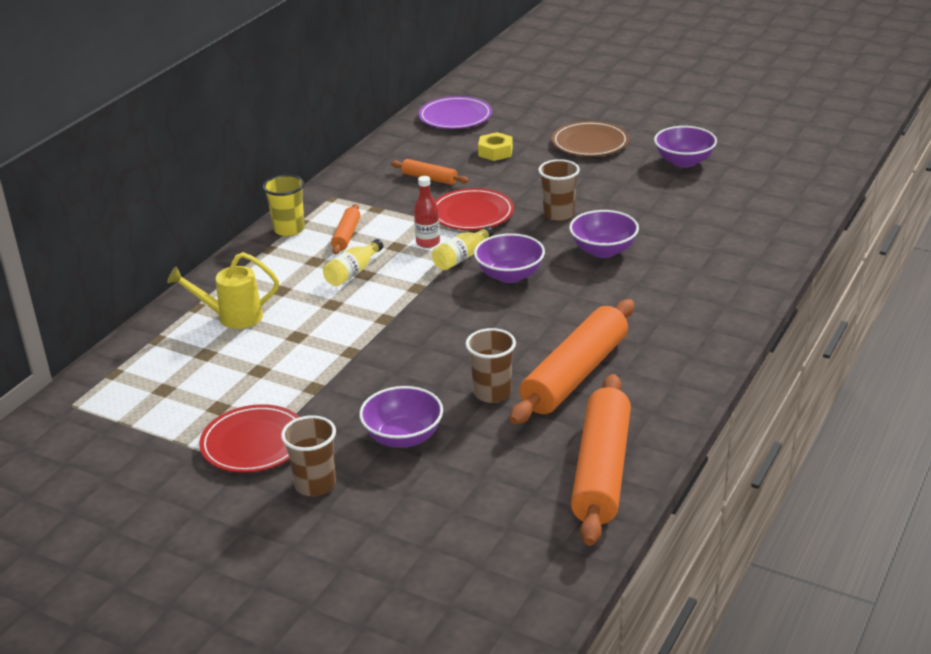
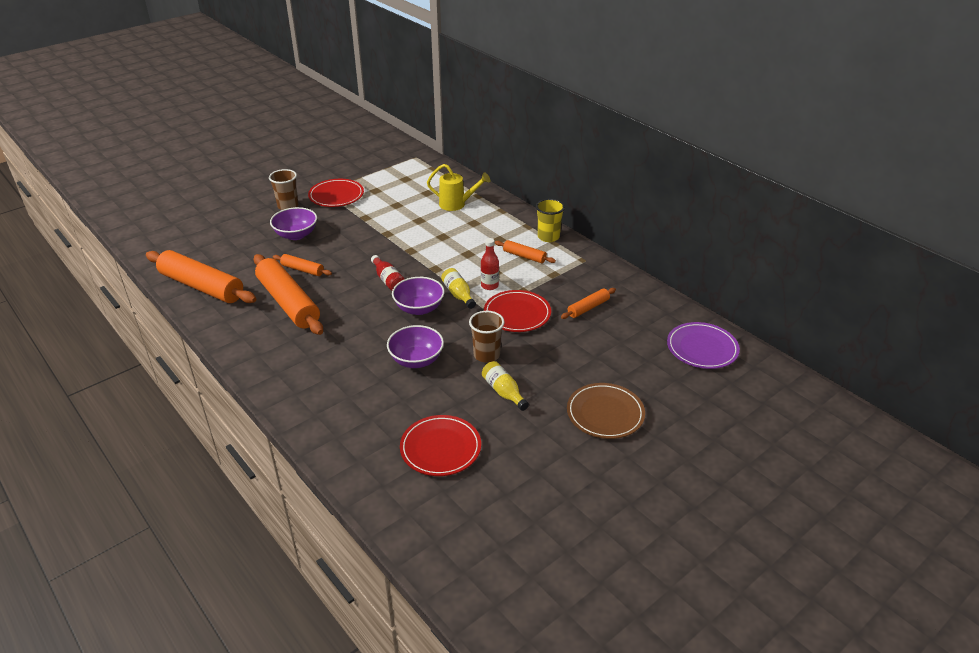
camera: 110 degrees right, 5 degrees up
yellow watering can [167,252,279,329] -> yellow watering can turned 90 degrees clockwise [427,164,490,211]
yellow bottle [323,239,383,286] -> yellow bottle moved to [482,361,529,411]
brown cup [466,328,516,403] -> orange rolling pin [273,254,332,276]
yellow nut [478,132,513,161] -> none
purple bowl [654,126,717,168] -> none
none -> red bottle [371,255,404,291]
none -> red plate [400,415,481,476]

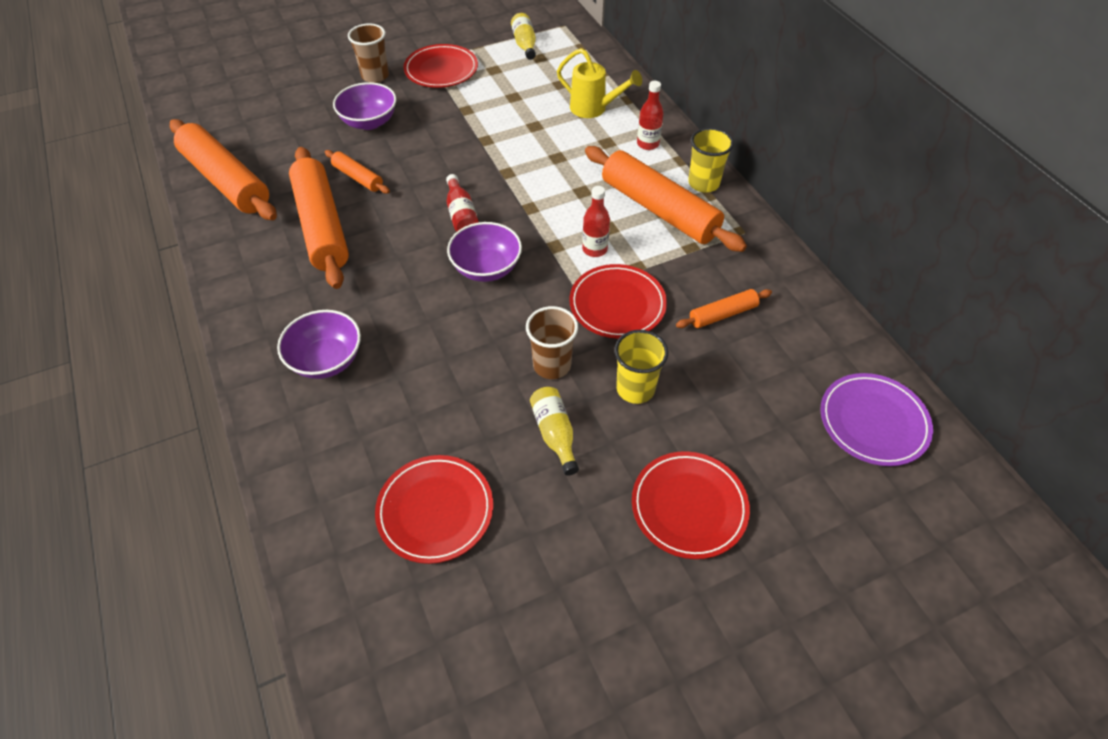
camera: 15 degrees right, 15 degrees up
purple bowl [387,325,444,368] -> purple bowl moved to [277,310,361,379]
yellow bottle [441,268,476,309] -> yellow bottle moved to [511,13,536,60]
orange rolling pin [495,240,556,263] -> orange rolling pin [585,146,747,252], size x2.08
brown plate [567,383,645,439] -> red plate [632,451,750,559]
none -> yellow cup [614,330,668,404]
none -> red bottle [637,81,664,150]

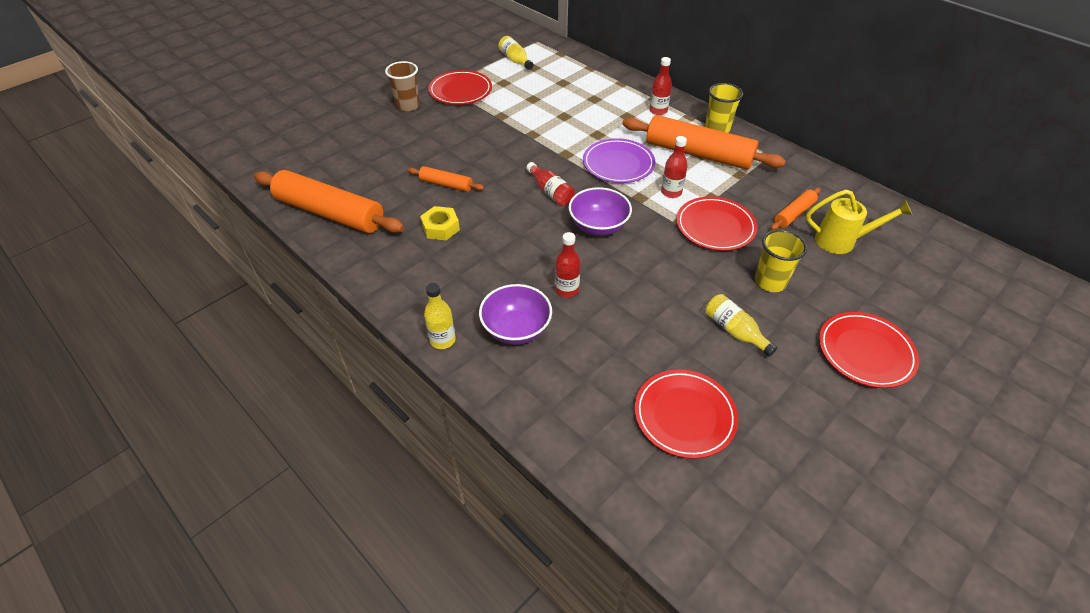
camera: 20 degrees left, 5 degrees down
orange rolling pin [289,147,349,289] -> yellow nut [420,206,460,240]
purple bowl [333,82,396,130] -> none
brown cup [526,306,578,379] -> none
yellow watering can [557,48,642,118] -> yellow watering can moved to [806,190,912,254]
purple plate [820,373,933,466] -> purple plate moved to [583,138,655,183]
none -> yellow bottle [424,283,456,349]
none -> red bottle [555,232,581,298]

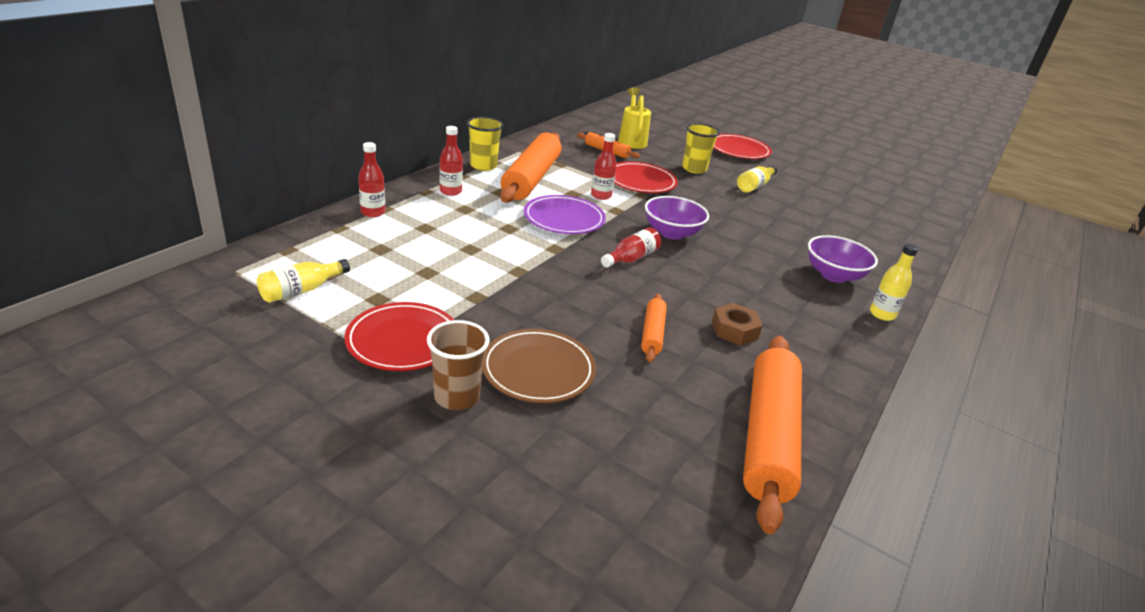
camera: 105 degrees left, 15 degrees down
yellow nut [420,206,460,240] -> brown nut [712,303,763,345]
red bottle [555,232,581,298] -> red bottle moved to [358,142,385,217]
red plate [634,370,738,459] -> none
none -> brown plate [482,329,596,403]

